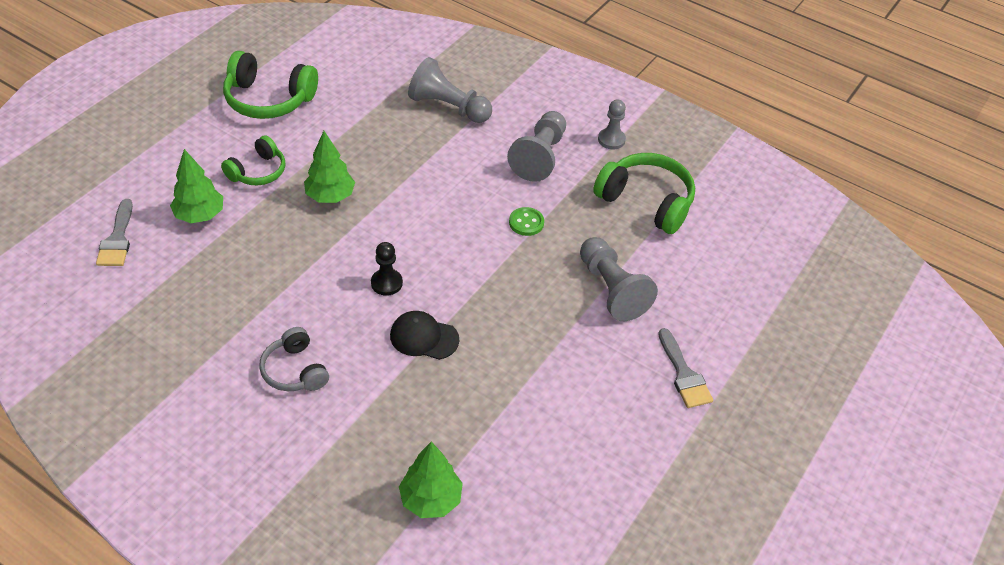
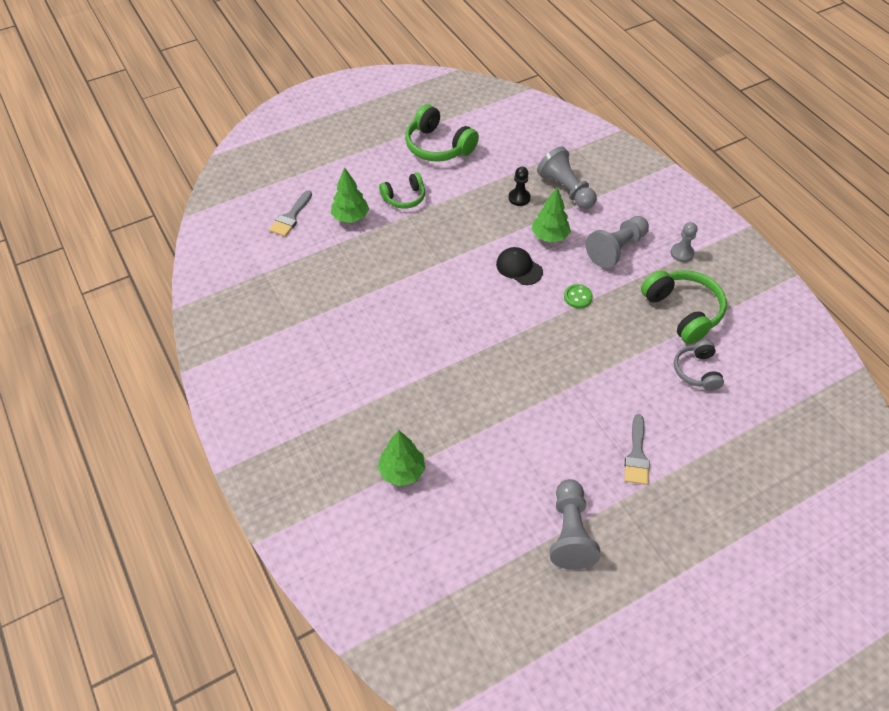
camera: 30 degrees right, 5 degrees up
grey headphones [259,327,329,391] -> grey headphones moved to [674,340,724,391]
green tree [304,131,355,203] -> green tree moved to [531,187,571,243]
black pawn [371,242,403,296] -> black pawn moved to [508,167,531,206]
black cap [390,311,459,360] -> black cap moved to [496,247,543,285]
grey pawn [580,237,658,321] -> grey pawn moved to [550,479,601,570]

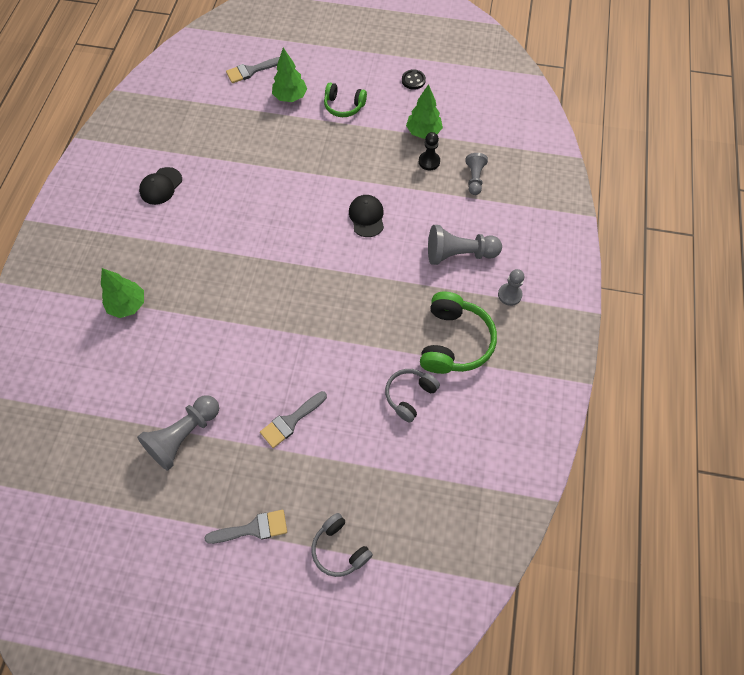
camera: 40 degrees right, 10 degrees up
green headphones [405,104,479,161] -> black button [402,69,426,90]
green tree [531,187,571,243] -> green tree moved to [406,84,443,139]
grey pawn [537,147,597,209] -> grey pawn [465,153,488,195], size x0.60
green button [564,284,593,308] -> none
none -> black cap [139,167,182,205]
none -> grey brush [204,510,287,544]
none -> grey headphones [312,513,373,577]

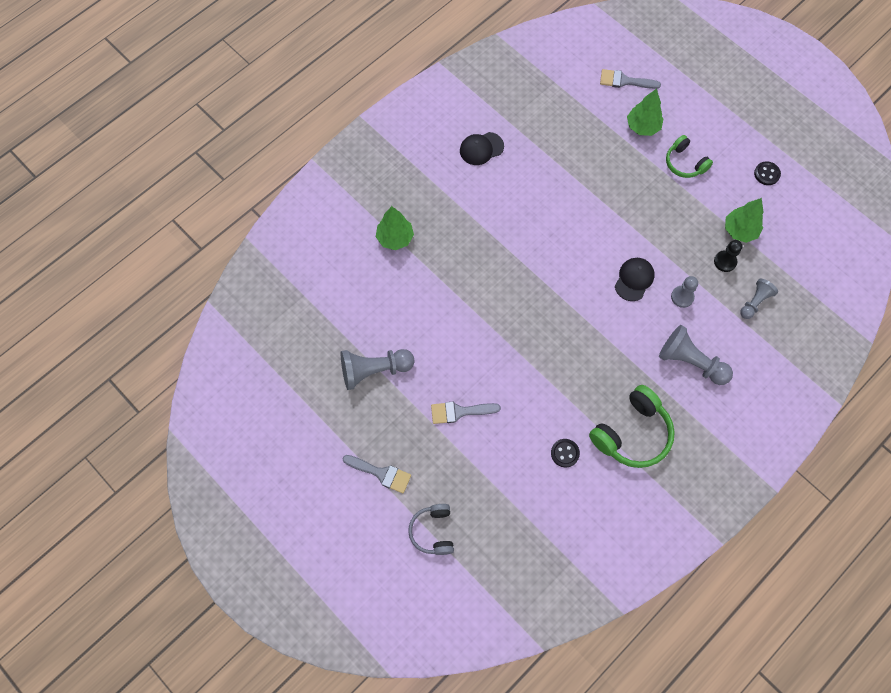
camera: 35 degrees right, 5 degrees up
grey headphones [385,369,440,423] -> black button [551,439,580,467]
grey pawn [498,269,524,306] -> grey pawn moved to [671,276,698,308]

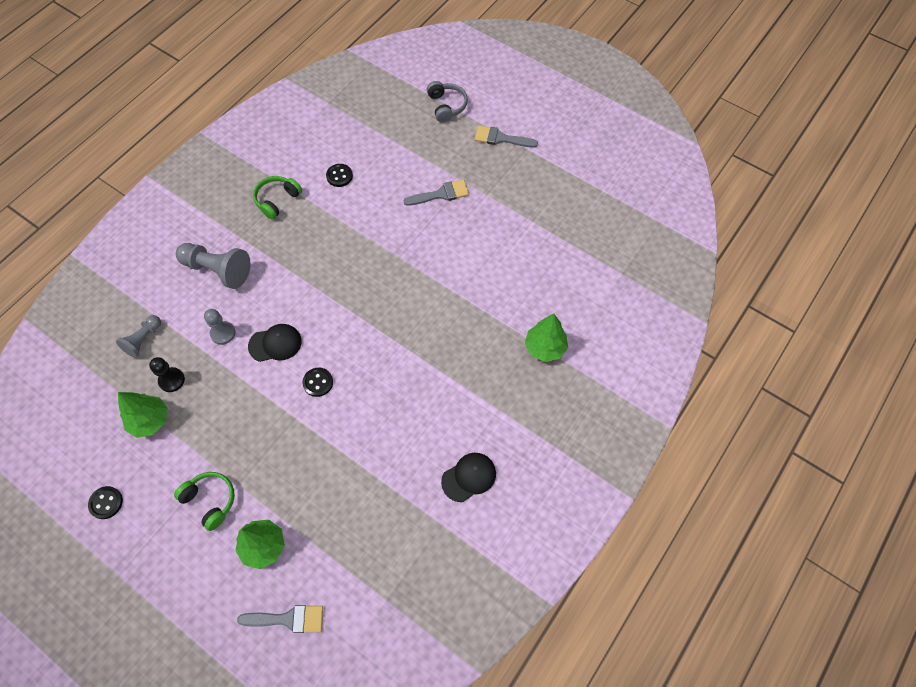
camera: 170 degrees right, 5 degrees down
grey pawn [341,349,415,390] -> none
green headphones [589,385,675,468] -> green headphones [253,176,302,220], size x0.62
black cap [615,258,655,301] -> black cap turned 120 degrees counterclockwise [248,324,302,362]
none -> black button [302,368,333,397]

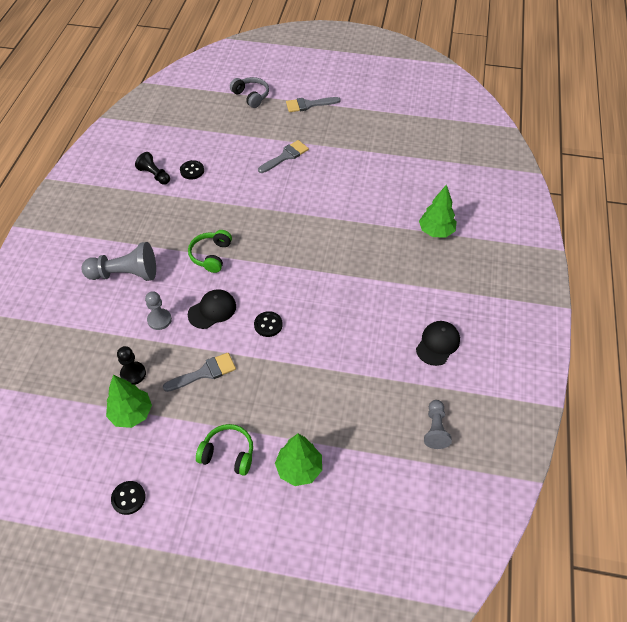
camera: 25 degrees left, 10 degrees down
grey pawn [116,315,161,358] -> grey pawn moved to [424,400,452,449]
grey brush [237,605,323,633] -> grey brush moved to [163,353,236,392]
green headphones [253,176,302,220] -> green headphones moved to [188,230,232,273]
none -> black pawn [135,152,170,185]

